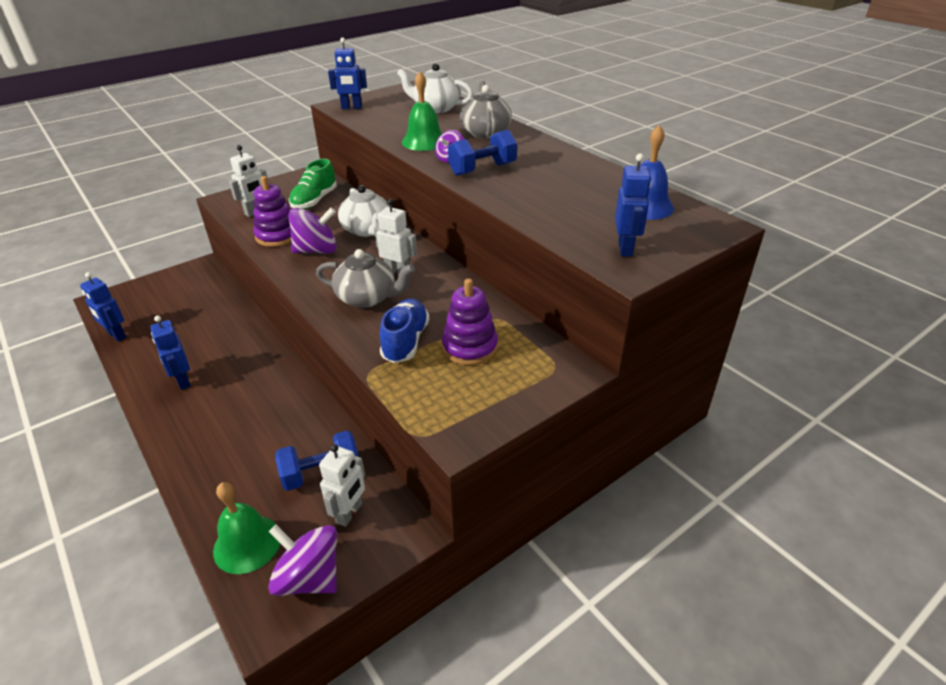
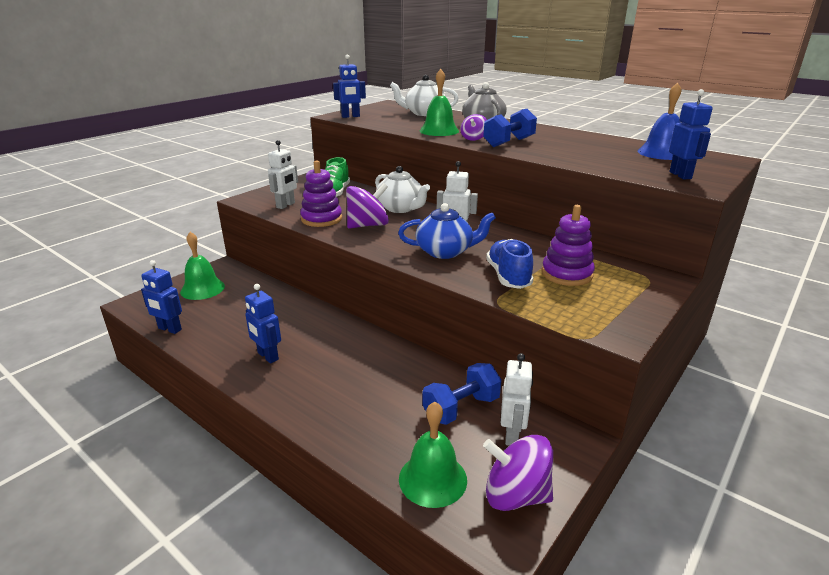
camera: 15 degrees left, 10 degrees down
grey teapot [316,249,415,308] -> blue teapot [398,203,496,259]
none -> green bell [180,232,225,300]

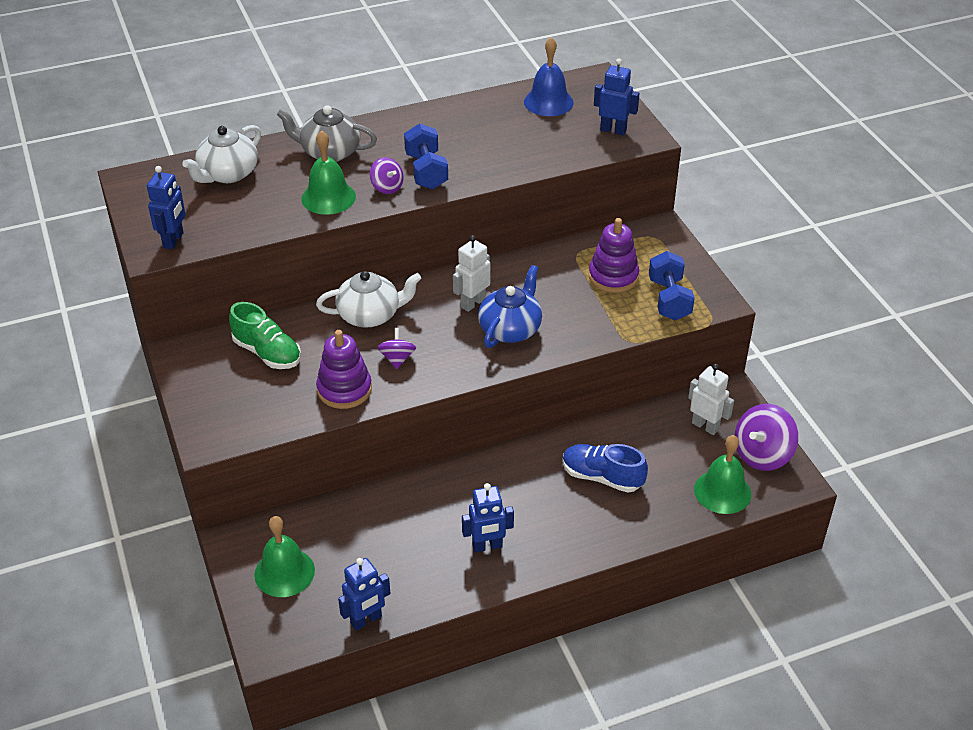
camera: 60 degrees left, 15 degrees up
white robot [268,140,298,209] -> none
purple spinning top [346,183,389,229] -> purple spinning top [378,328,416,369], size x0.57
blue dumbbell [422,363,502,425] -> blue dumbbell moved to [649,251,695,321]
blue shoe [486,239,533,289] -> blue shoe moved to [563,444,648,493]

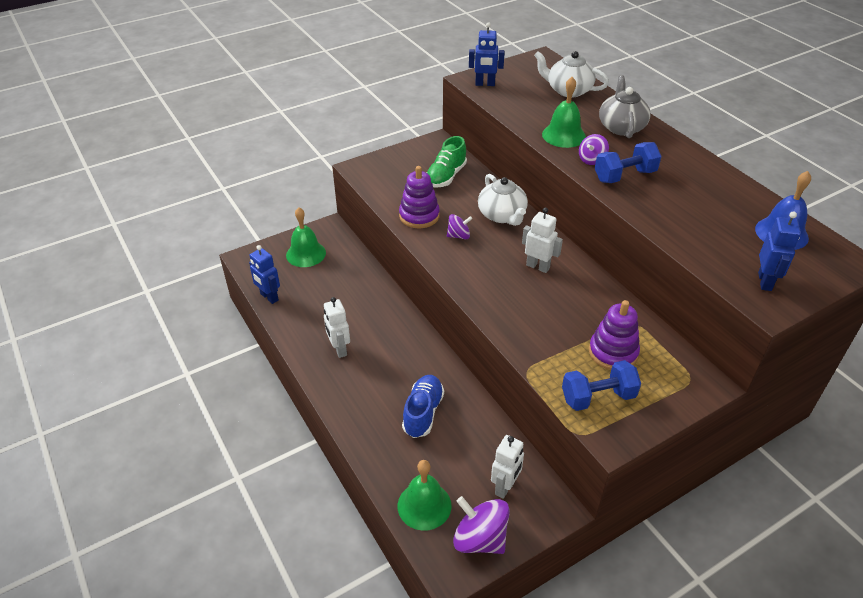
camera: 80 degrees right, 0 degrees up
blue robot [462,483,514,553] -> white robot [324,297,350,358]
blue teapot [478,265,542,348] -> none

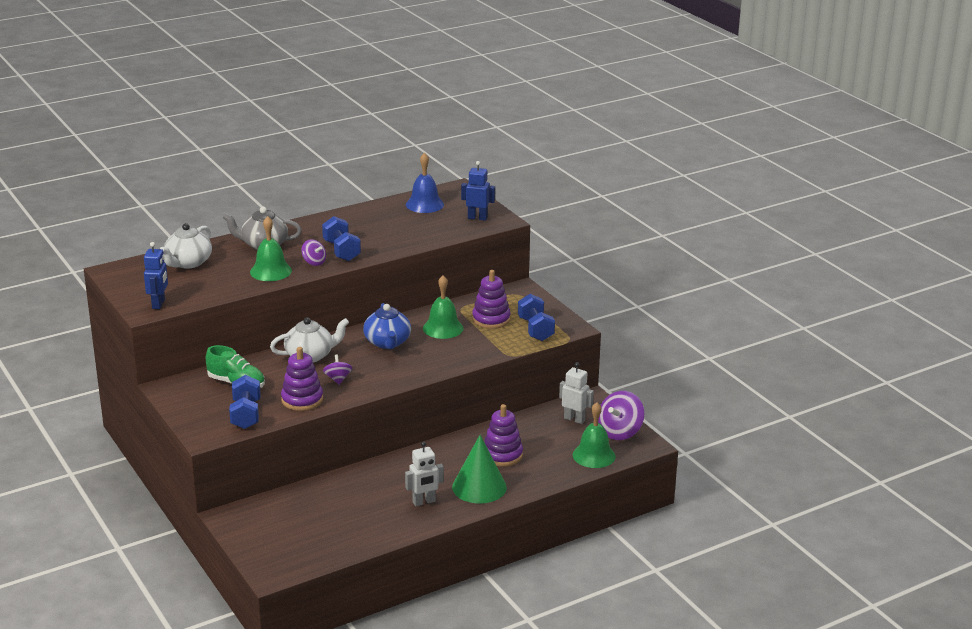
camera: 90 degrees left, 15 degrees down
blue robot [249,245,280,304] -> none
green bell [286,207,326,267] -> green bell moved to [423,276,464,339]
blue shoe [402,375,444,438] -> purple stacking toy [484,404,523,467]
white robot [522,208,563,273] -> blue teapot [363,303,411,349]
none -> blue dumbbell [229,375,261,429]
none -> green cone [452,435,507,503]

